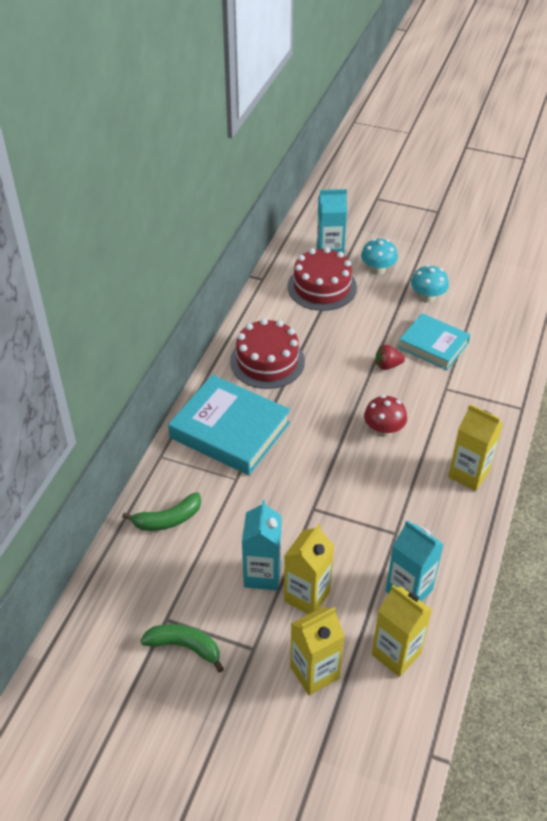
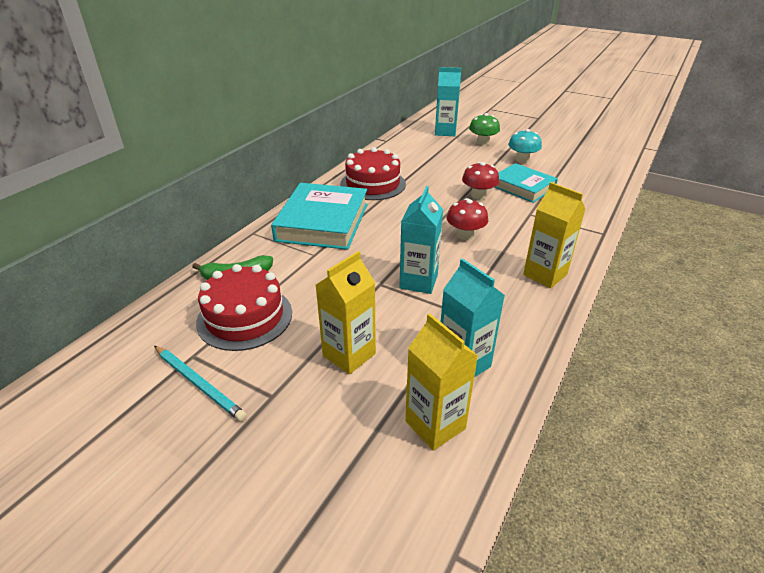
camera: 10 degrees right, 10 degrees down
green banana [140,624,224,673] -> turquoise pencil [154,346,247,422]
turquoise book [168,375,290,475] -> turquoise book turned 60 degrees clockwise [271,183,368,250]
turquoise carton [242,500,281,590] -> turquoise carton moved to [399,186,443,294]
red cake [287,247,357,311] -> red cake moved to [196,264,292,351]
yellow carton [290,606,345,695] -> none
turquoise mushroom [361,238,398,275] -> green mushroom [469,113,500,145]
red strawberry [376,345,405,370] -> red mushroom [462,162,499,199]

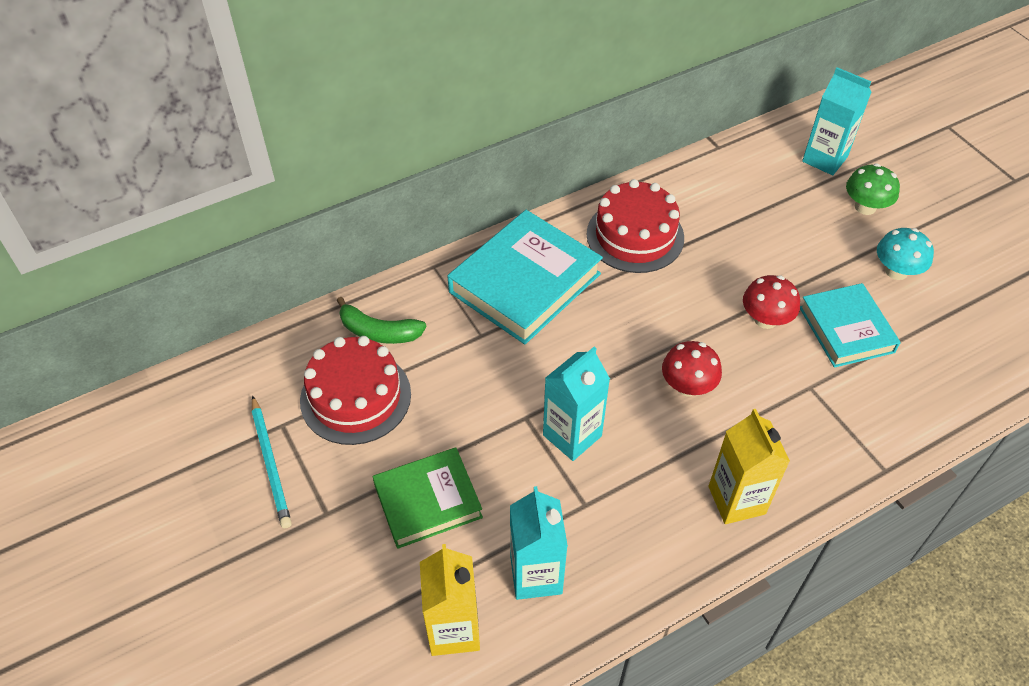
camera: 30 degrees right, 15 degrees up
yellow carton [316,251,376,374] -> green book [373,448,483,549]

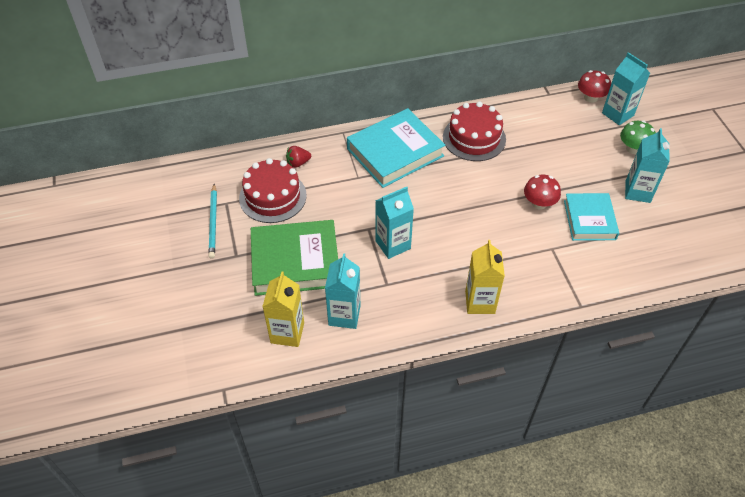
camera: 15 degrees right, 0 degrees up
green banana [336,297,427,344] -> red strawberry [286,146,311,168]
green book [373,448,483,549] -> green book [251,220,338,296], size x1.56
red mushroom [662,341,722,397] -> red mushroom moved to [578,70,611,103]
turquoise mushroom [877,228,934,280] -> turquoise carton [625,128,670,203]

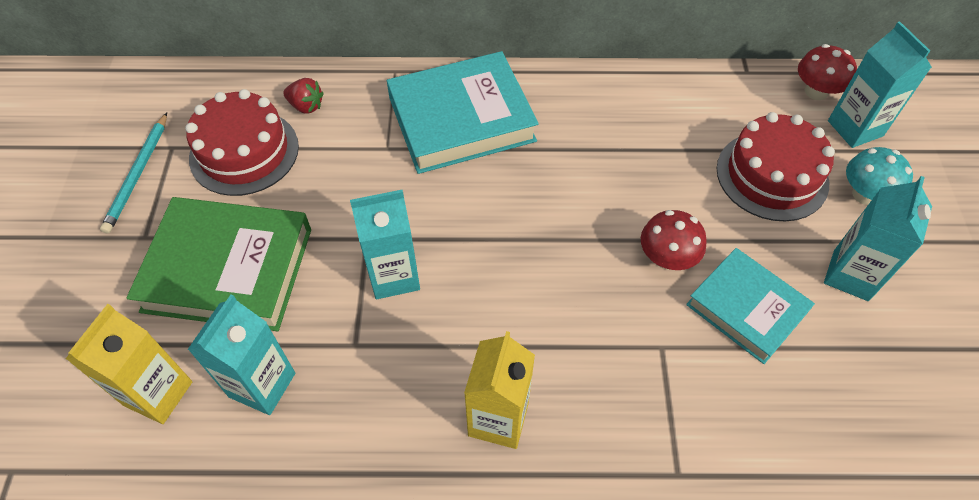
camera: 15 degrees right, 5 degrees up
red strawberry [286,146,311,168] -> red strawberry turned 150 degrees counterclockwise [283,78,324,114]
red cake [443,102,506,161] -> red cake moved to [717,112,835,221]
turquoise book [564,193,619,241] -> turquoise book turned 60 degrees counterclockwise [686,248,815,364]
green mushroom [620,120,656,154] -> turquoise mushroom [846,147,913,205]

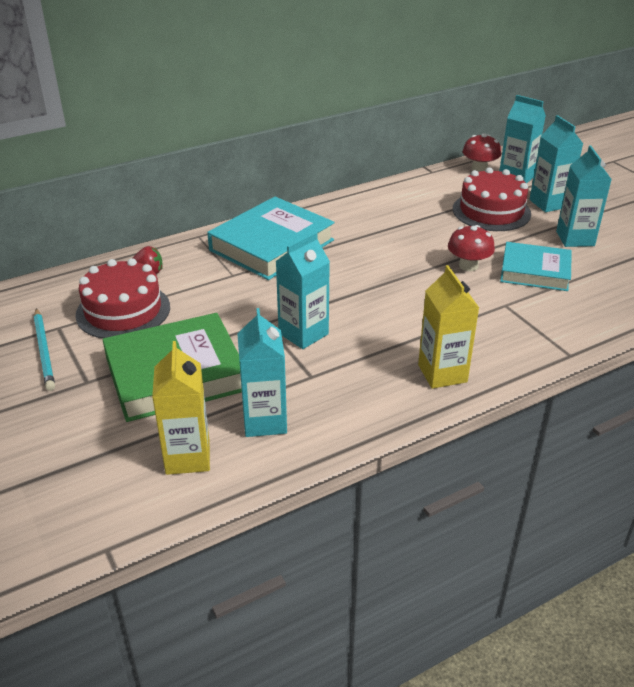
camera: 30 degrees left, 20 degrees down
turquoise mushroom [846,147,913,205] -> turquoise carton [529,115,583,212]

